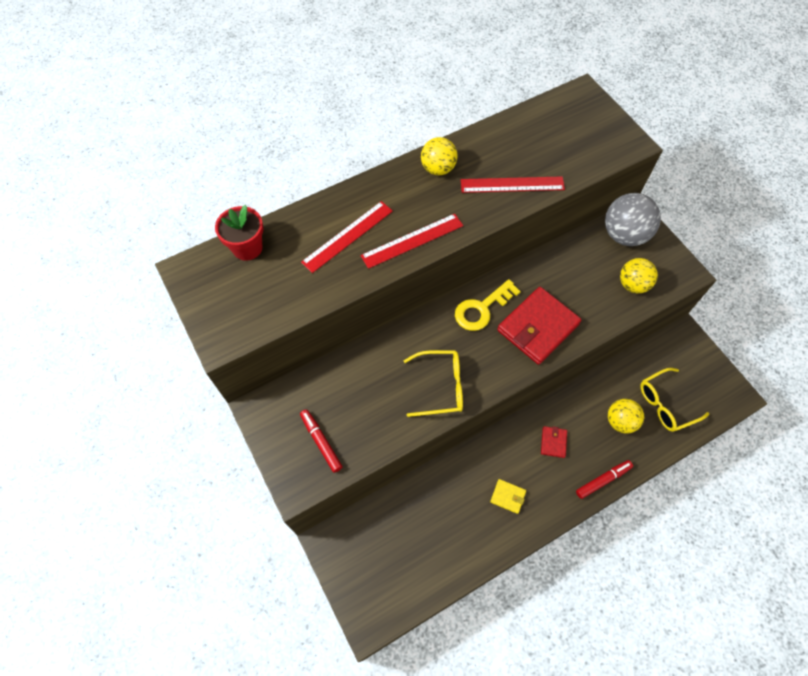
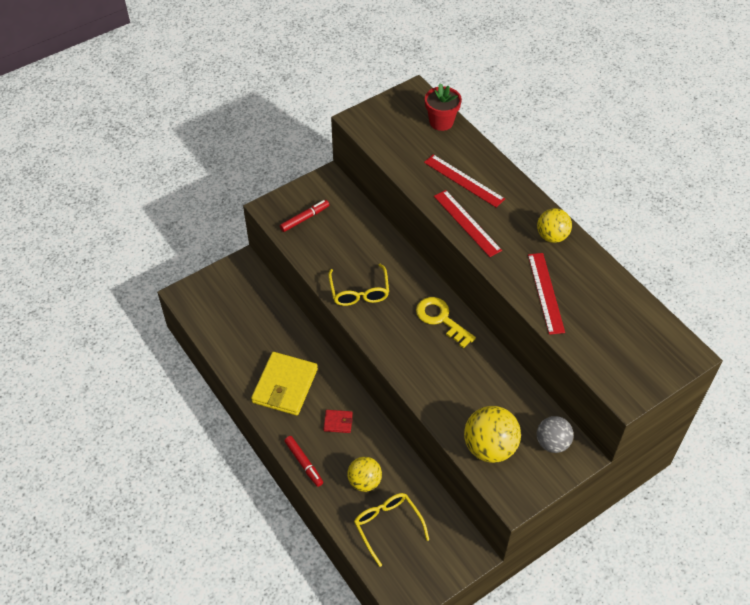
camera: 85 degrees right, 10 degrees down
yellow wallet [490,479,526,514] -> yellow wallet [251,352,318,415], size x2.21
red wallet [497,287,581,365] -> none
grey ball [605,193,661,246] -> grey ball [537,416,574,453], size x0.65
yellow ball [620,258,658,294] -> yellow ball [464,406,521,463], size x1.53

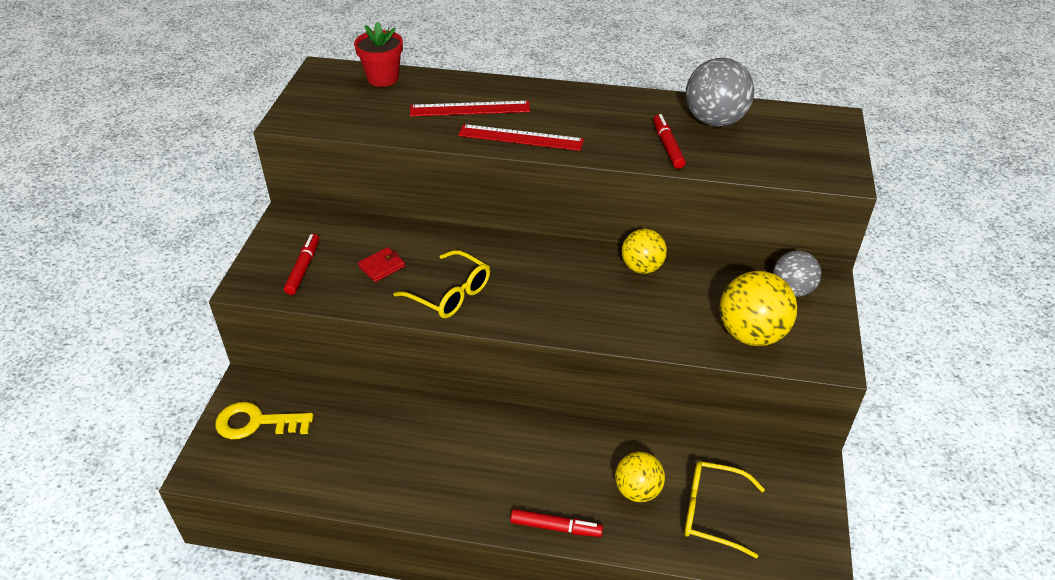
camera: 45 degrees left, 10 degrees down
yellow wallet [251,352,318,415] -> none
red wallet [323,410,353,433] -> red wallet moved to [358,247,405,282]
yellow key [416,297,476,348] -> yellow key moved to [215,402,314,439]
red ruler [528,253,565,335] -> red marker [653,114,686,169]
yellow ball [537,208,572,243] -> yellow ball moved to [621,229,667,274]
none -> grey ball [685,58,754,127]

